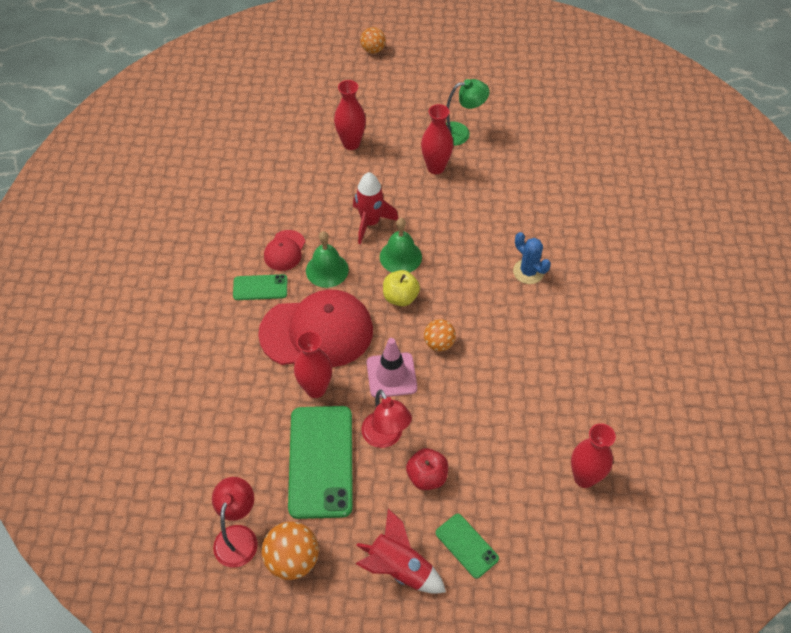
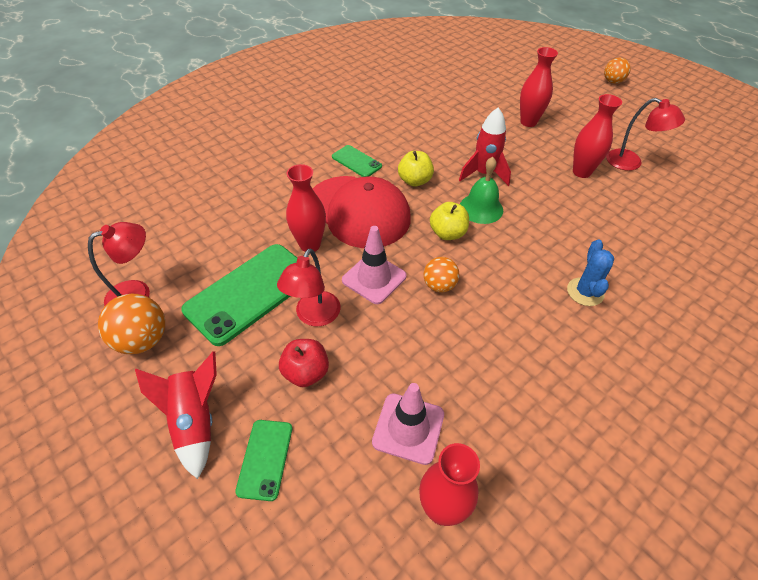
camera: 45 degrees right, 5 degrees down
red cap [264,230,305,271] -> none
green bell [306,231,349,288] -> yellow apple [398,151,434,187]
green lamp [446,79,490,146] -> red lamp [606,98,685,171]
none -> pink traffic cone [372,383,444,465]

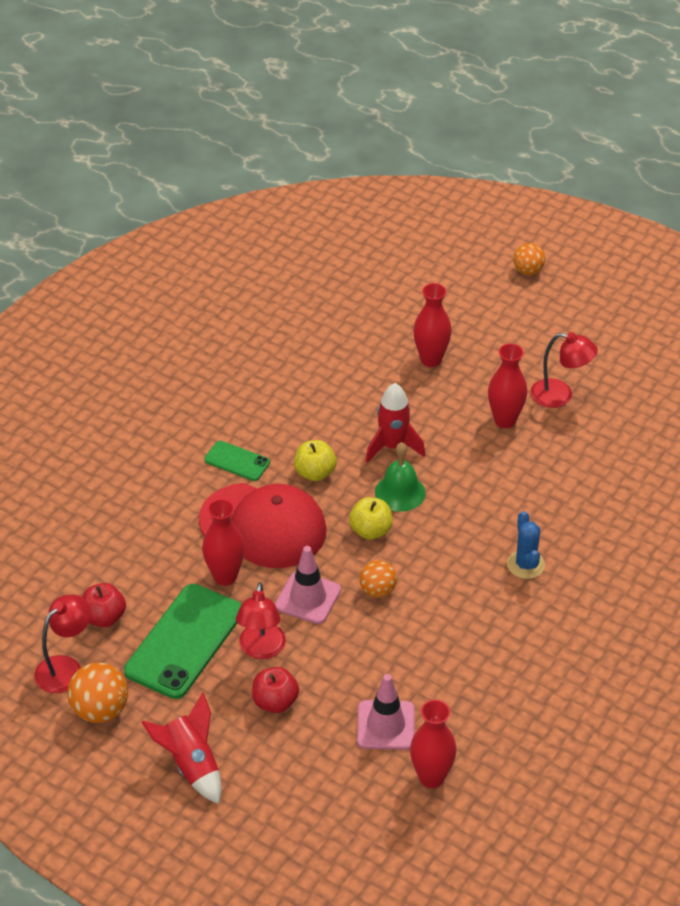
camera: 15 degrees left, 5 degrees down
green phone [235,420,292,501] -> none
none -> red apple [82,583,126,627]

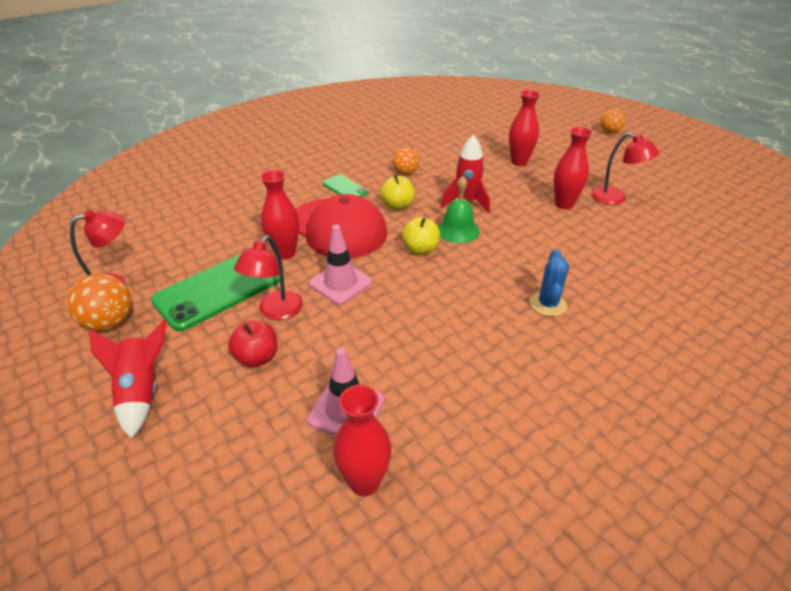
camera: 20 degrees right, 5 degrees down
red apple [82,583,126,627] -> none
orange ball [360,560,397,598] -> orange ball moved to [393,148,419,175]

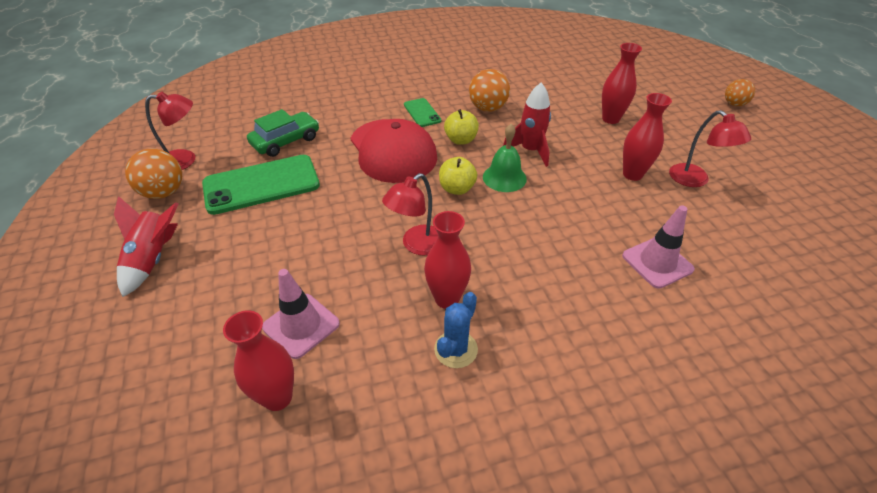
camera: 20 degrees right, 5 degrees up
red apple [228,321,278,367] -> none
red lamp [234,236,303,320] -> red lamp moved to [382,173,438,255]
red vase [260,170,299,260] -> red vase moved to [424,211,471,309]
pink traffic cone [309,225,373,305] -> pink traffic cone moved to [622,205,695,289]
orange ball [393,148,419,175] -> orange ball [469,69,510,112], size x1.53
blue cactus [530,249,569,316] -> blue cactus moved to [434,292,478,368]
none -> green car [247,109,319,157]

